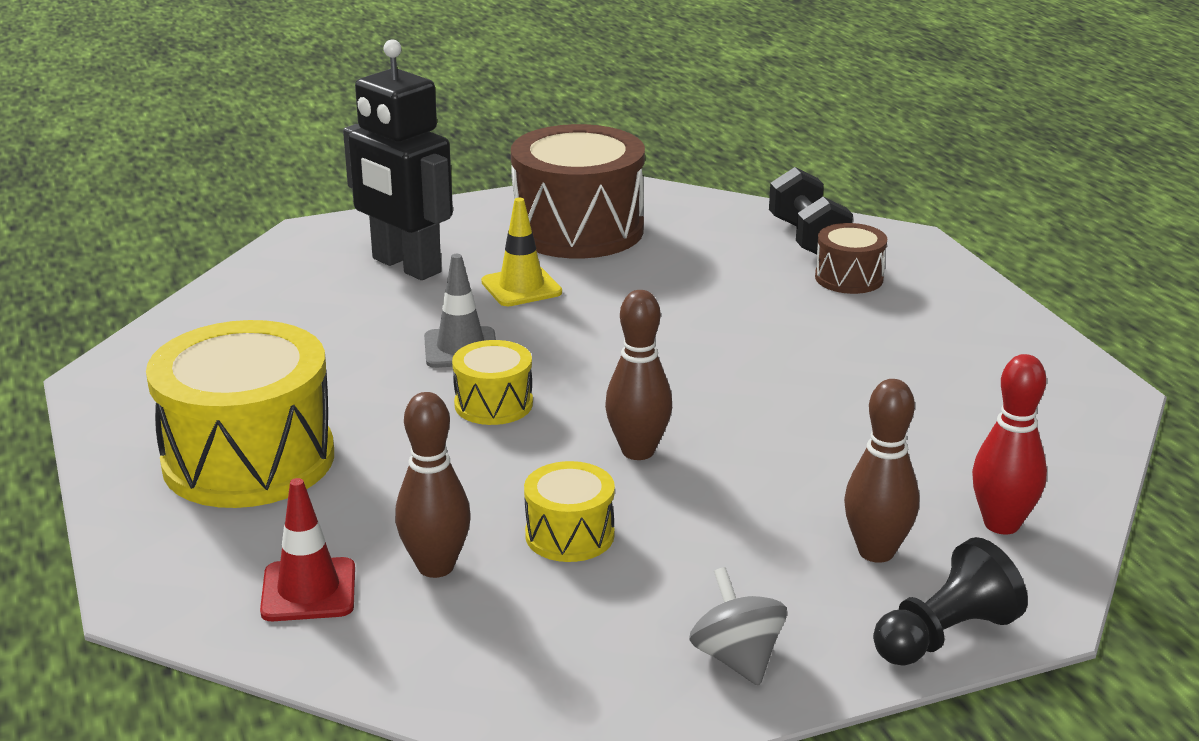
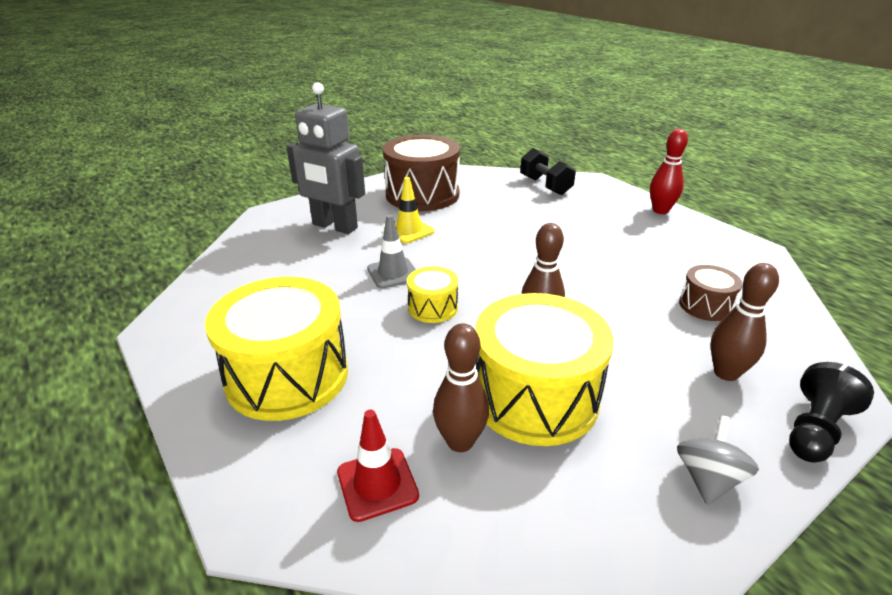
camera: 15 degrees left, 5 degrees up
black robot [343,39,453,280] -> grey robot [286,82,365,234]
yellow drum [524,461,615,562] -> yellow drum [475,293,614,446], size x2.05
grey spinning top [689,567,787,686] -> grey spinning top turned 60 degrees clockwise [677,415,759,505]
brown drum [815,223,887,294] -> brown drum moved to [679,265,742,321]
red bowling pin [972,354,1047,535] -> red bowling pin moved to [650,129,688,214]

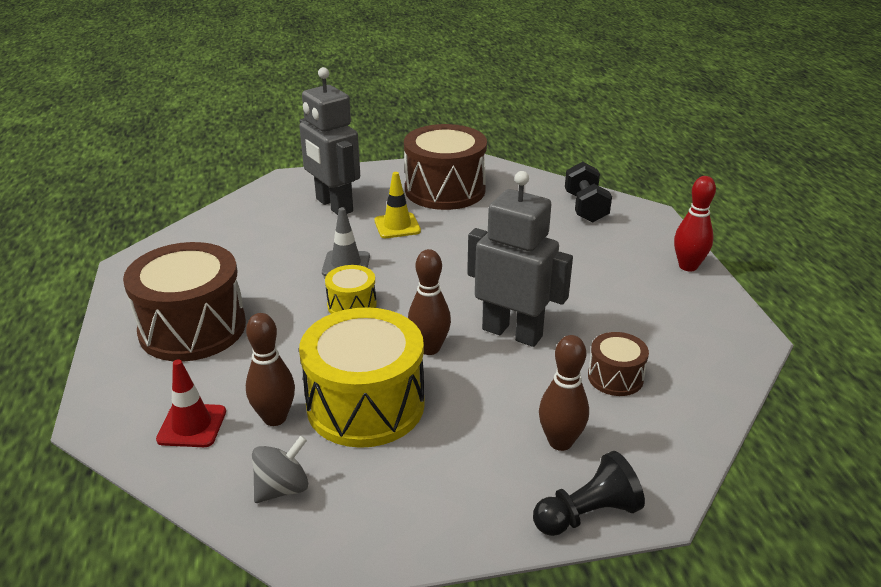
camera: 25 degrees right, 0 degrees up
yellow drum [205,277,348,421] -> brown drum [123,242,246,362]
grey spinning top [677,415,759,505] -> grey spinning top moved to [252,436,308,503]
none -> grey robot [467,171,573,347]

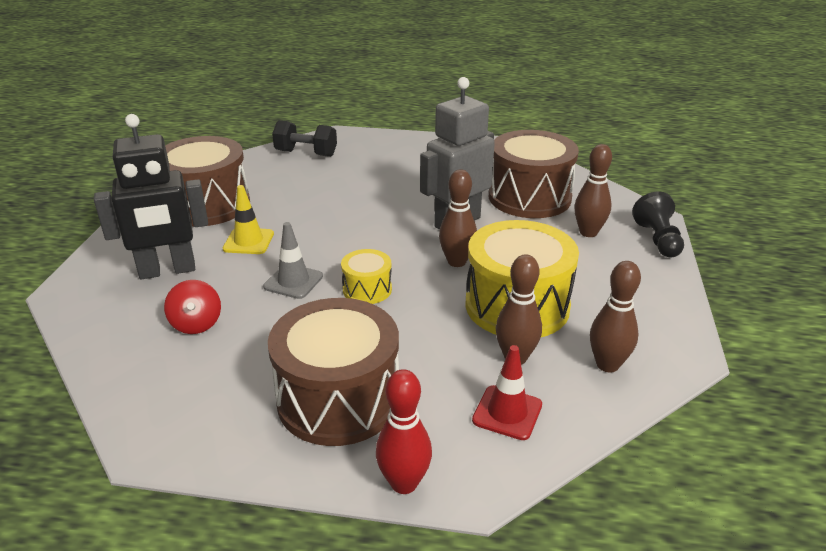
camera: 70 degrees left, 0 degrees up
grey spinning top [252,436,308,503] -> brown bowling pin [590,261,641,373]
grey robot [299,67,360,215] -> black robot [94,114,208,279]
brown drum [588,332,649,396] -> brown drum [489,130,579,218], size x2.05
red bowling pin [674,176,716,272] -> red bowling pin moved to [376,369,432,494]
none -> red spinning top [164,280,221,334]

